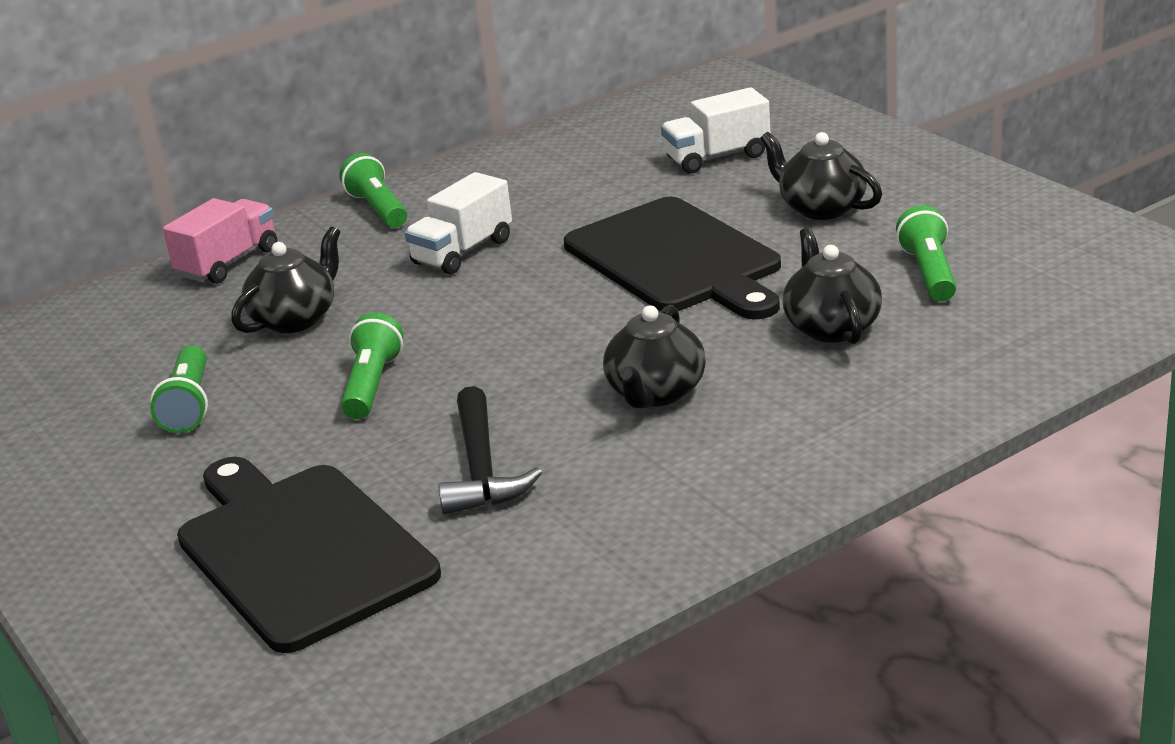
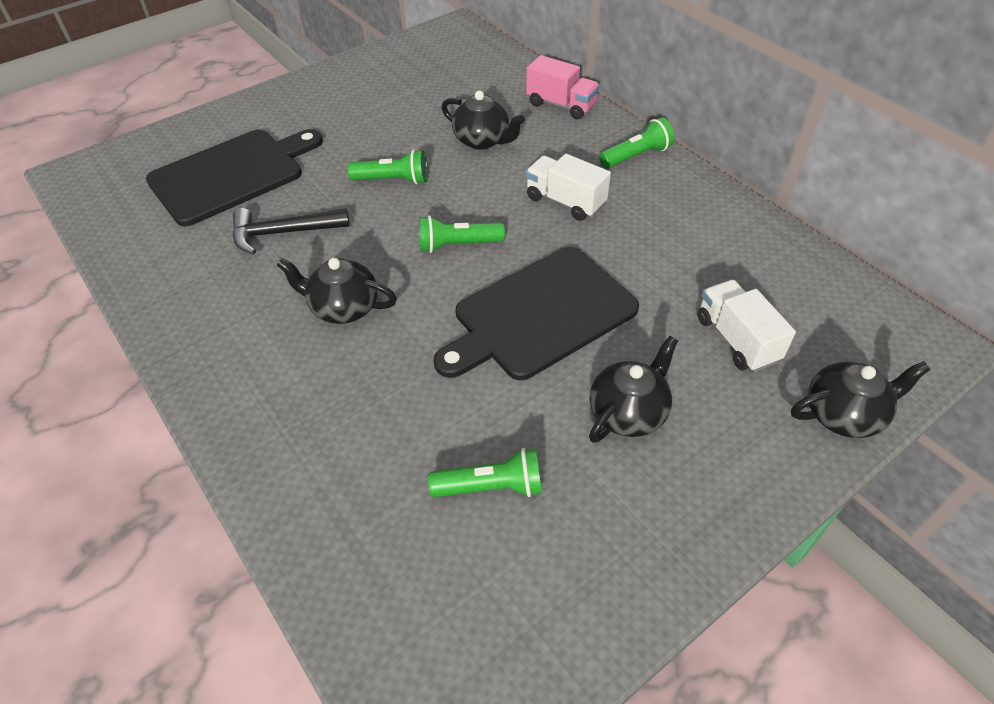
camera: 85 degrees right, 20 degrees up
green flashlight [150,345,208,433] -> green flashlight moved to [419,215,505,253]
black teapot [783,228,882,344] -> black teapot moved to [791,361,930,438]

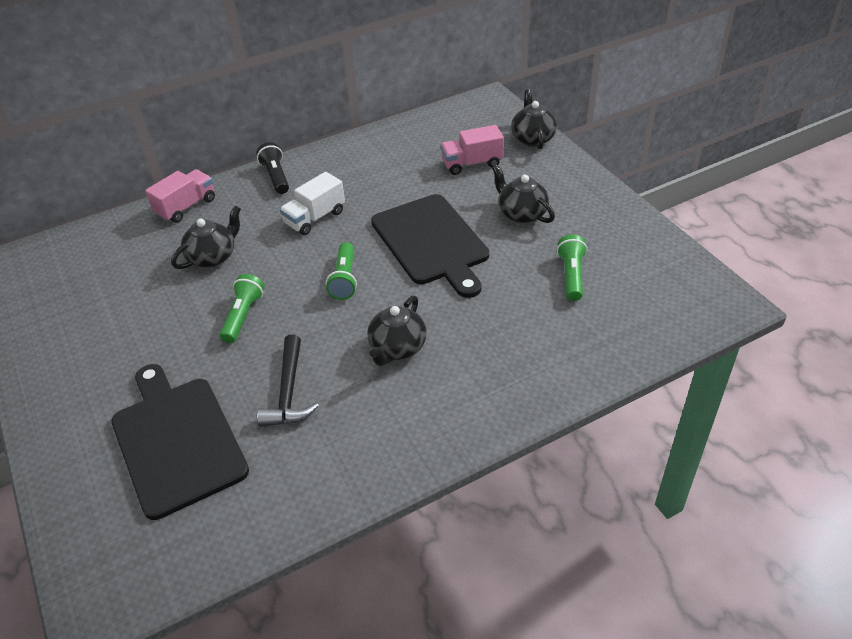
camera: 80 degrees left, 5 degrees down
green flashlight [599,117,675,168] -> black flashlight [256,142,289,194]
white truck [697,280,796,372] -> pink truck [441,125,504,175]

